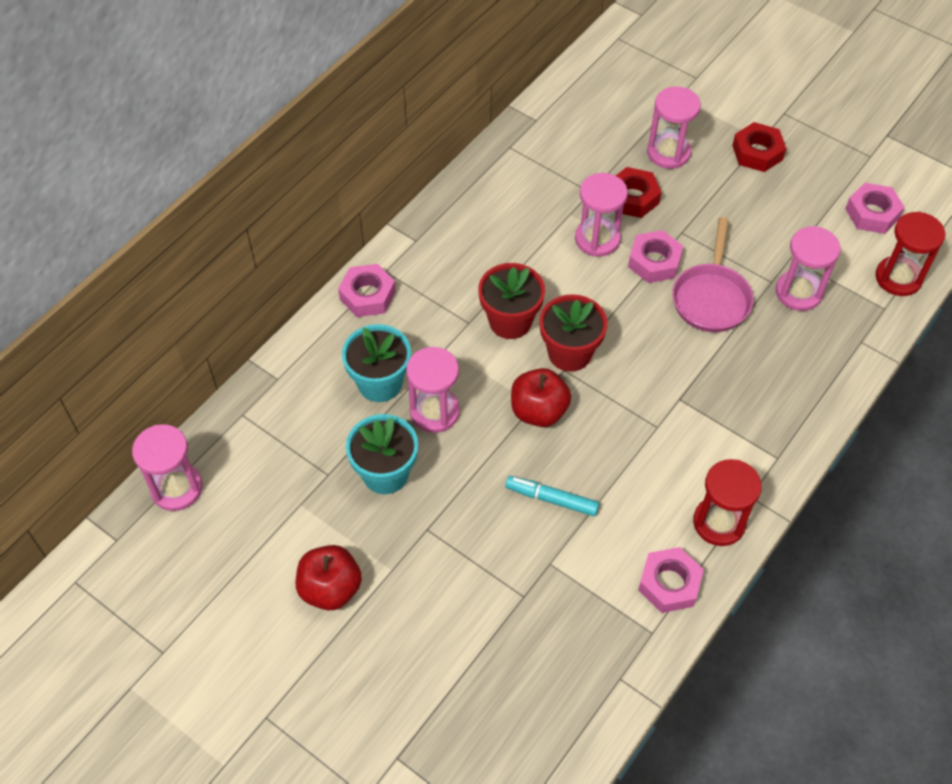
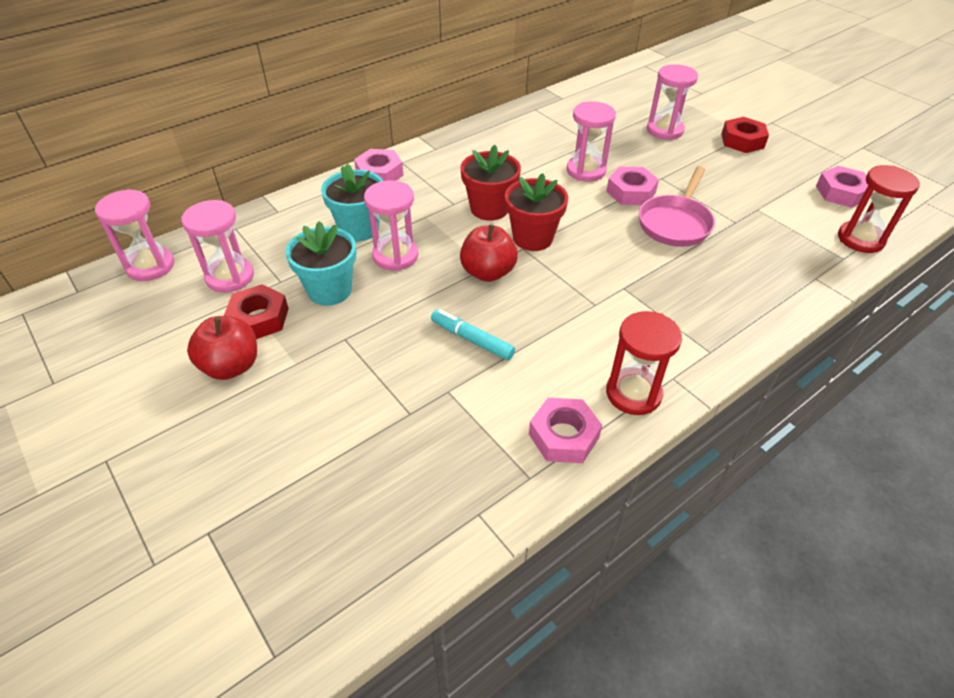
camera: 15 degrees right, 10 degrees down
red nut [616,167,662,218] -> red nut moved to [224,284,289,339]
pink hourglass [776,226,841,311] -> pink hourglass moved to [181,200,254,293]

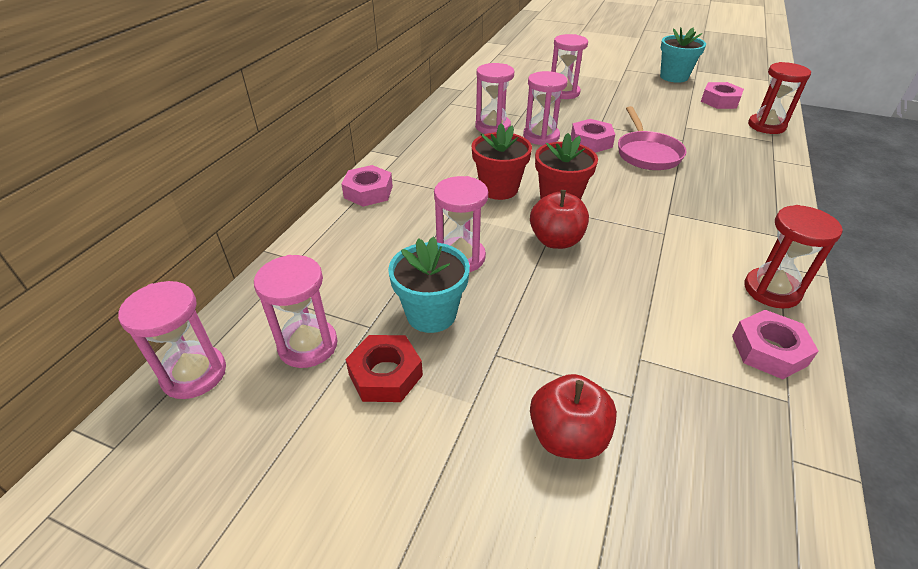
camera: 30 degrees left, 5 degrees down
red apple [187,316,257,380] -> red apple moved to [530,374,617,459]
turquoise flower pot [321,164,383,241] -> turquoise flower pot moved to [660,27,706,83]
turquoise marker [431,309,515,360] -> none
red nut [721,117,769,153] -> none
none -> pink hourglass [475,63,514,134]

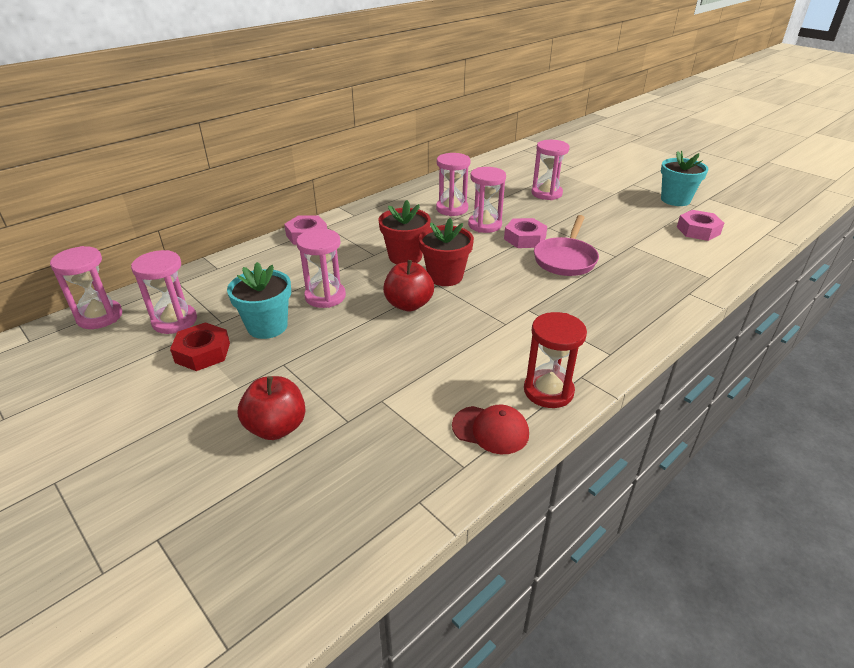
camera: 25 degrees right, 5 degrees down
pink nut [732,310,819,379] -> red cap [452,405,529,454]
red hourglass [748,62,811,134] -> none

